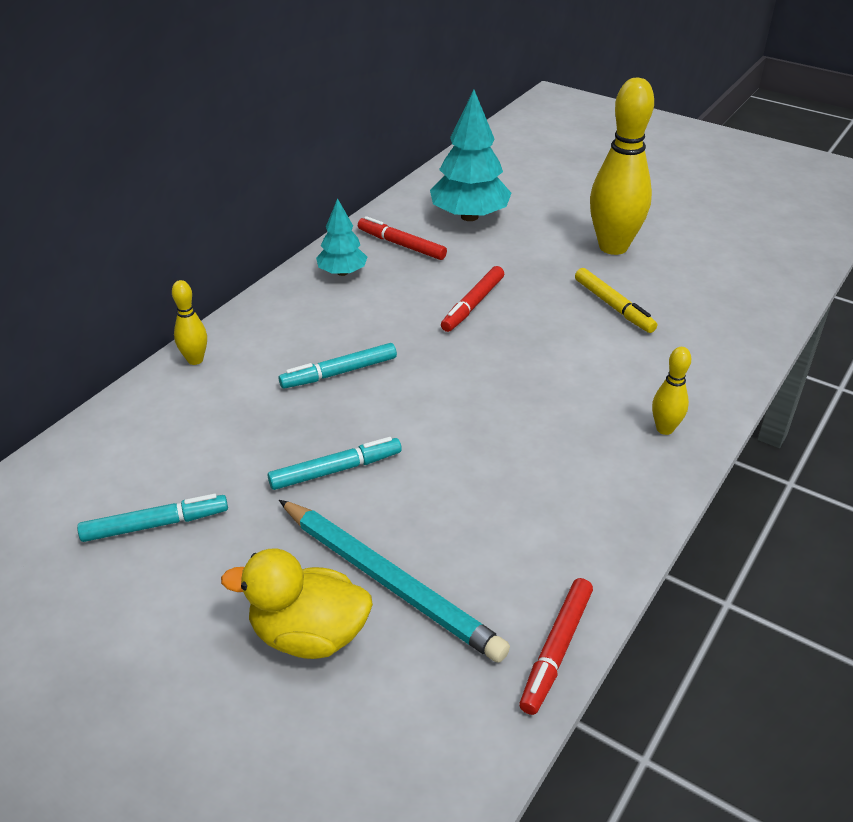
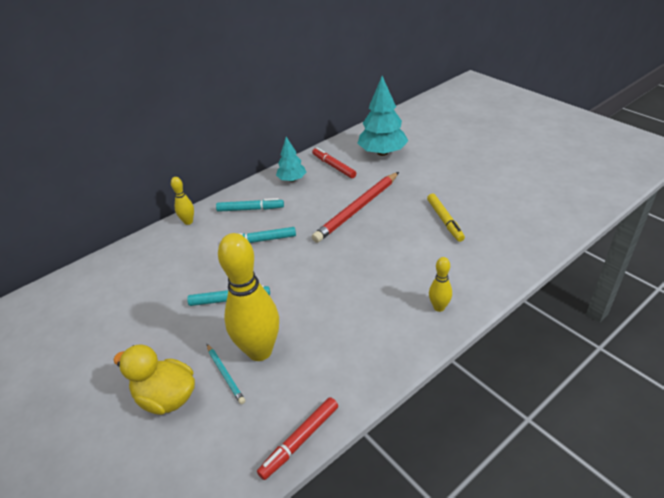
camera: 20 degrees right, 0 degrees up
turquoise marker [77,494,228,542] -> turquoise marker moved to [216,198,284,212]
turquoise pencil [279,500,510,663] -> turquoise pencil [207,344,245,404], size x0.47
red marker [441,266,504,332] -> red pencil [312,172,399,243]
yellow bowling pin [590,78,654,255] -> yellow bowling pin moved to [218,233,279,361]

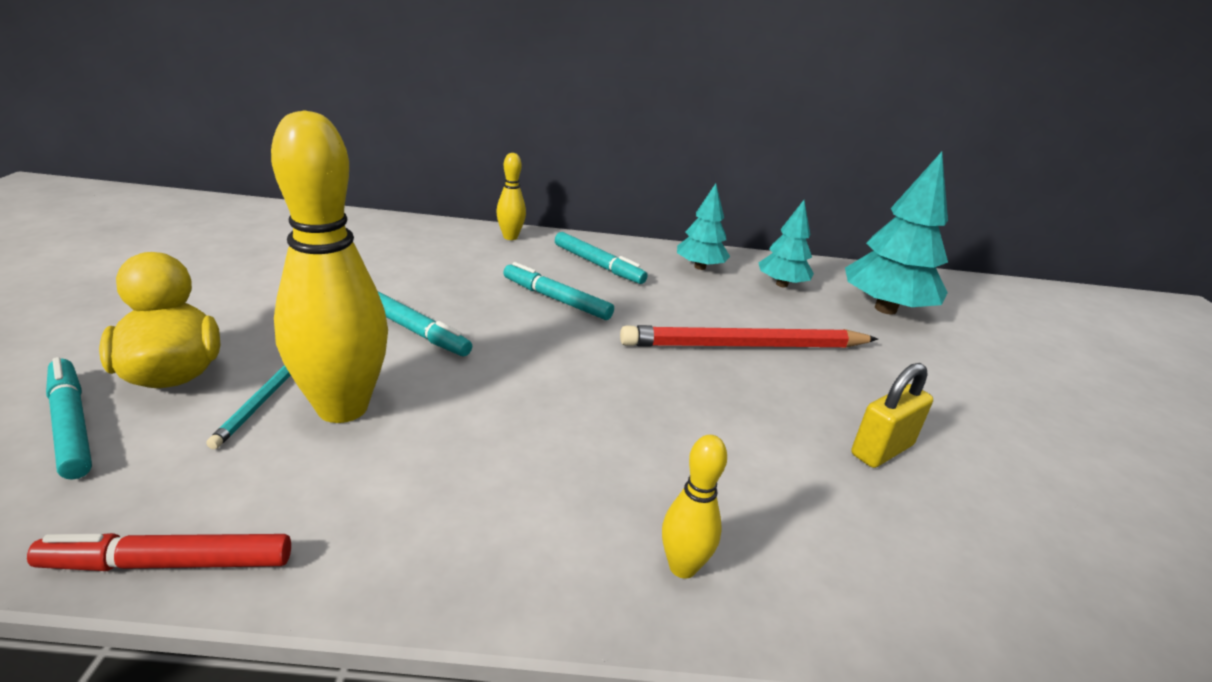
camera: 35 degrees right, 10 degrees down
red marker [312,147,356,178] -> turquoise tree [759,200,814,287]
yellow marker [427,194,465,242] -> yellow padlock [851,363,933,468]
none -> turquoise marker [46,357,92,480]

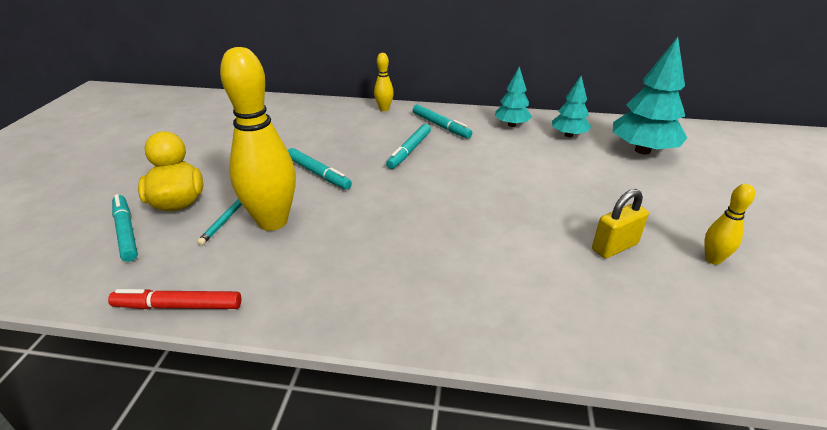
camera: 10 degrees right, 5 degrees up
turquoise marker [503,262,614,320] -> turquoise marker turned 105 degrees counterclockwise [386,124,431,169]
red pencil [620,325,878,348] -> none
yellow bowling pin [662,435,727,579] -> yellow bowling pin moved to [704,184,755,265]

